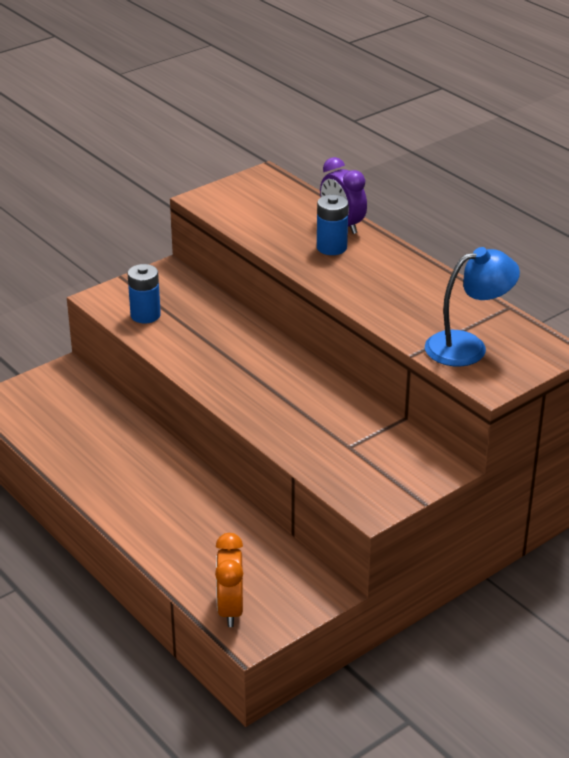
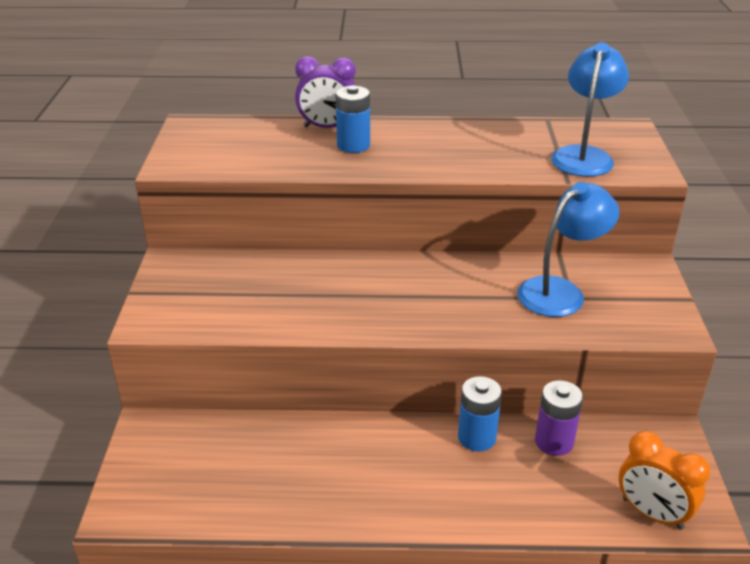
camera: 50 degrees left, 0 degrees up
blue battery [128,264,161,323] -> blue battery moved to [458,376,502,451]
none -> blue lamp [517,182,620,317]
none -> purple battery [535,380,583,456]

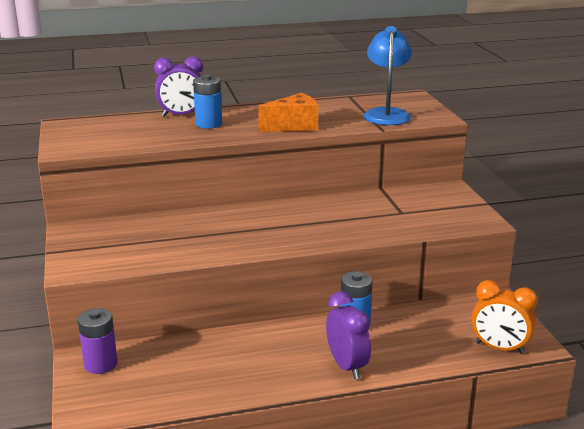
camera: 15 degrees left, 10 degrees down
blue lamp [517,182,620,317] -> none
purple battery [535,380,583,456] -> purple battery moved to [78,308,117,374]
none -> orange cheese [258,93,319,132]
none -> purple clock [326,292,371,379]

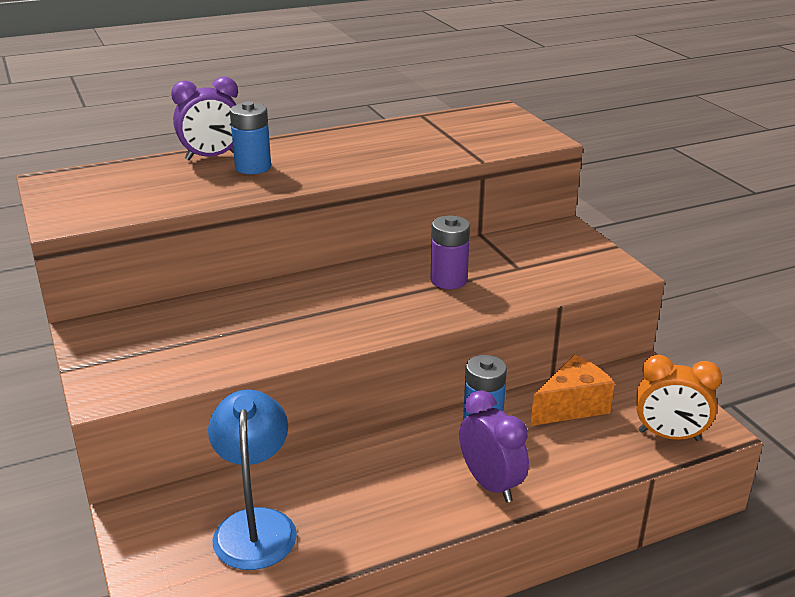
camera: 10 degrees left, 5 degrees up
purple battery [78,308,117,374] -> purple battery moved to [431,215,470,289]
orange cheese [258,93,319,132] -> orange cheese moved to [531,355,615,426]
blue lamp [363,26,412,125] -> blue lamp moved to [208,389,297,570]

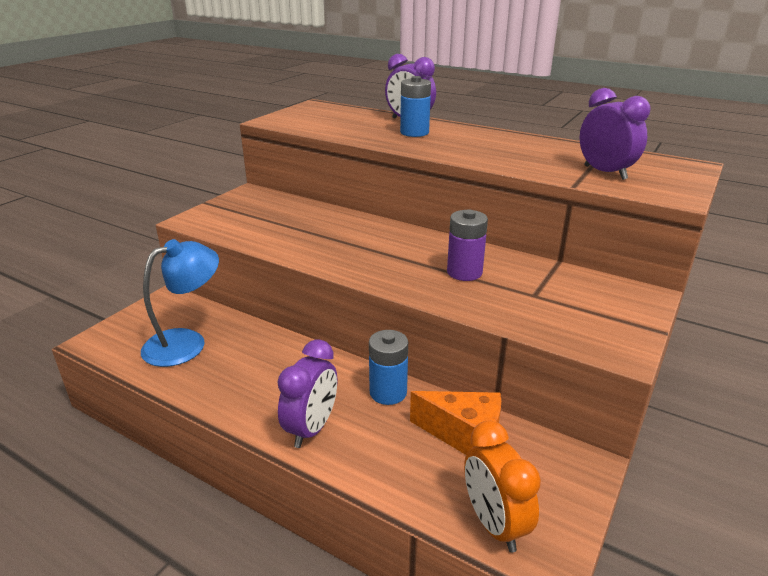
camera: 55 degrees right, 0 degrees up
none -> purple clock [580,88,650,180]

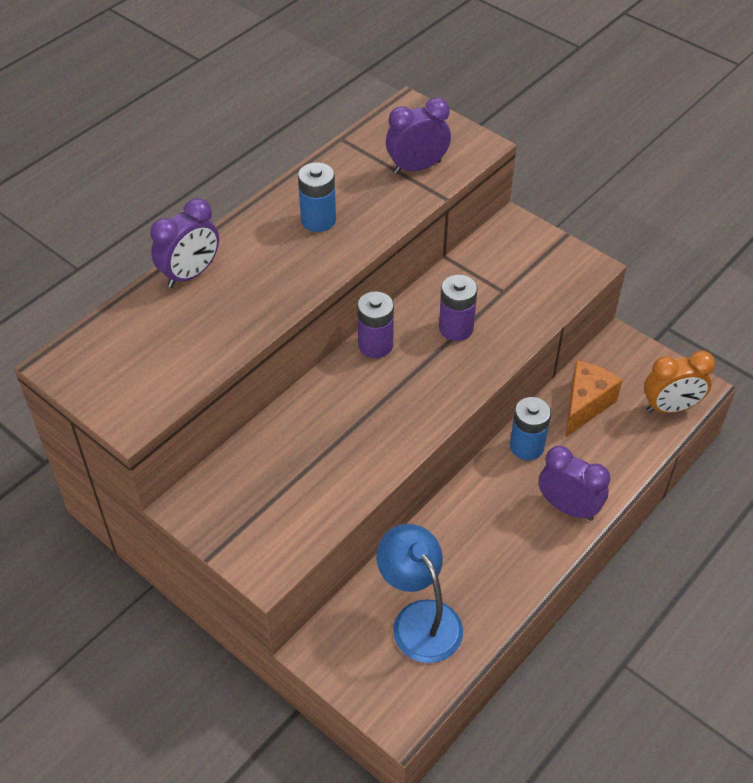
camera: 80 degrees left, 20 degrees up
blue battery [400,76,431,137] -> blue battery moved to [298,162,336,232]
none -> purple battery [357,291,394,358]

